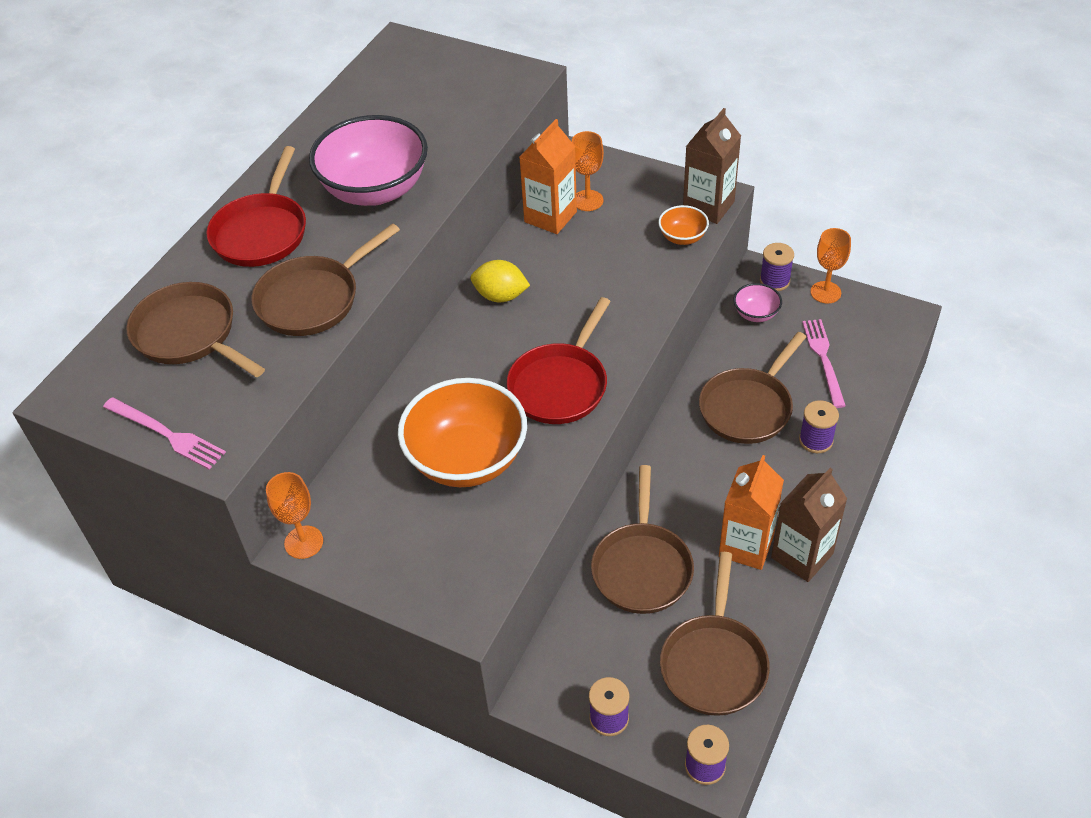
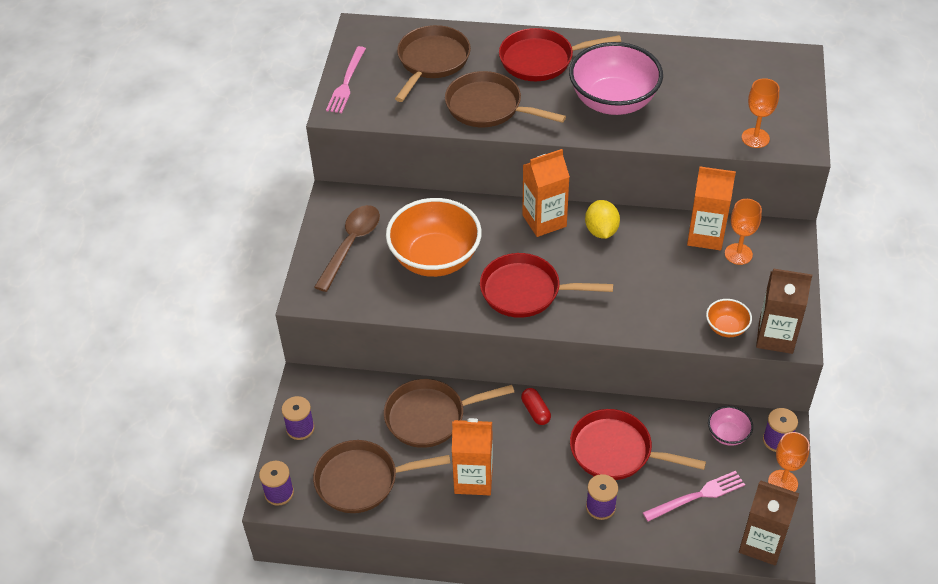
camera: 70 degrees right, 0 degrees up
orange goblet [266,472,323,559] -> orange goblet moved to [742,78,779,148]
brown pan [699,332,806,444] -> red pan [570,409,706,480]
brown carton [771,468,847,582] -> brown carton moved to [739,480,799,566]
none -> brown spoon [314,205,380,292]
none -> red capsule [521,388,551,425]
none -> orange carton [522,149,570,237]

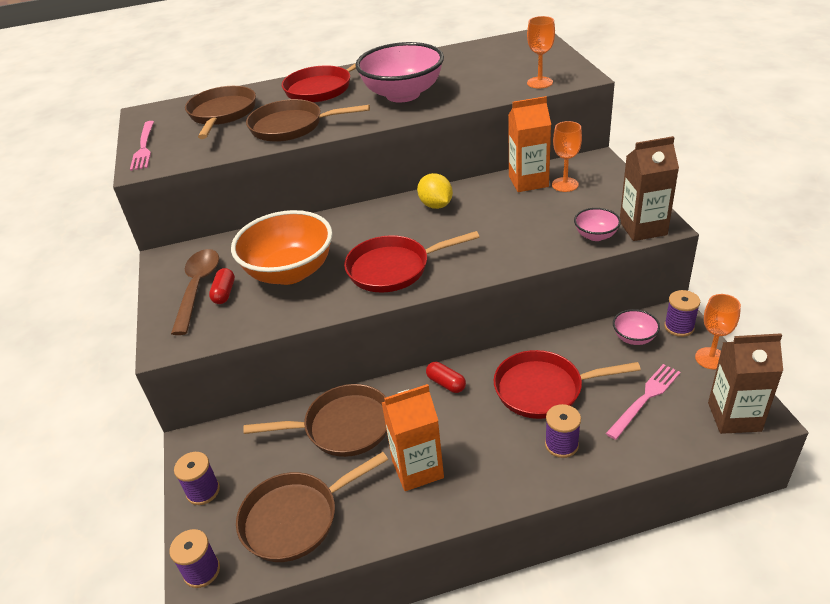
camera: 20 degrees left, 10 degrees down
brown pan [384,379,514,448] -> brown pan turned 150 degrees counterclockwise [243,384,387,457]
orange carton [522,149,570,237] -> none
orange bowl [706,299,752,337] -> pink bowl [574,208,621,241]
none -> red capsule [209,268,235,304]

